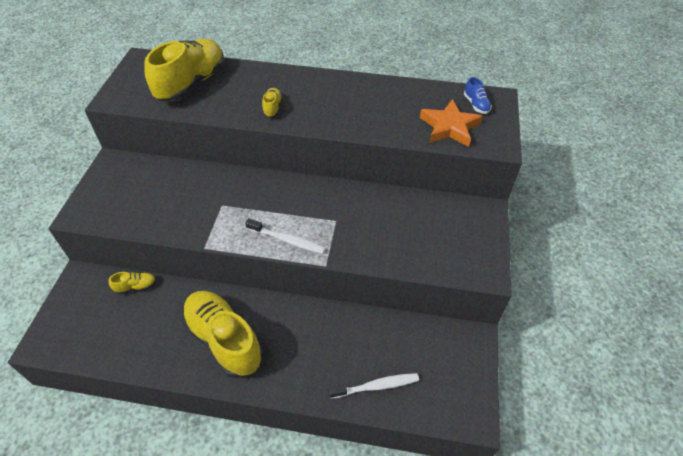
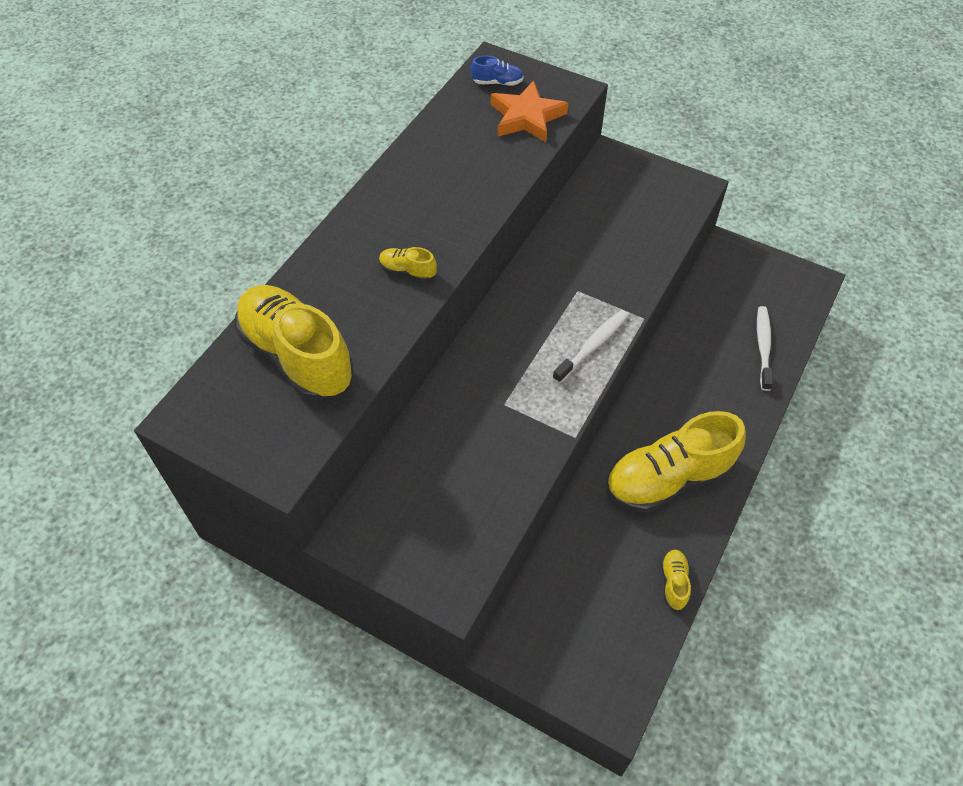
camera: 70 degrees left, 5 degrees up
yellow shoe [109,272,156,294] -> yellow shoe moved to [661,550,691,610]

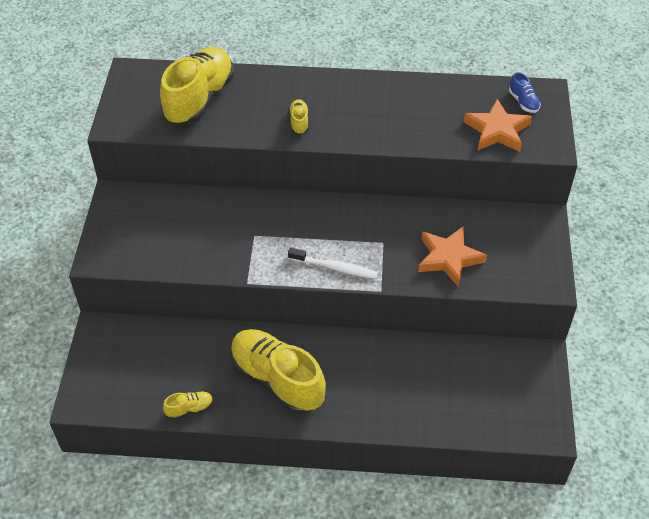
camera: 65 degrees right, 5 degrees down
white toothbrush [757,306,773,391] -> none
none -> orange star [418,227,487,287]

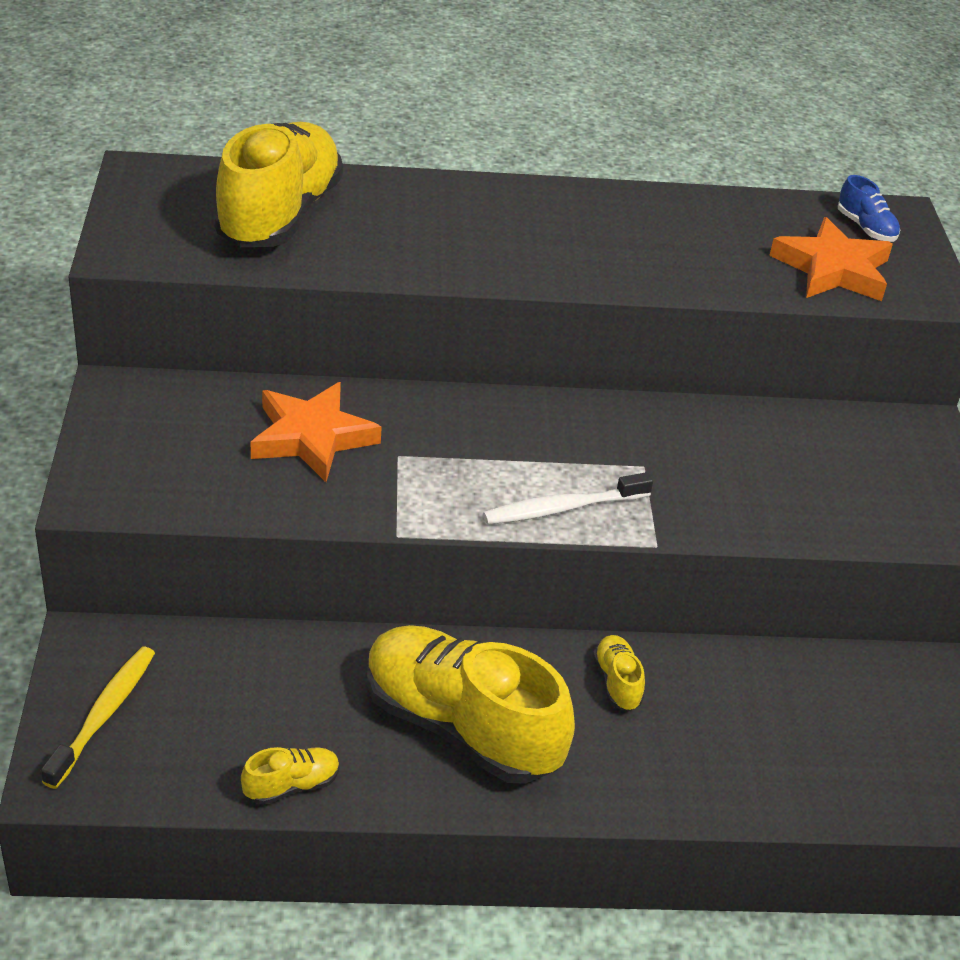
camera: 10 degrees left, 10 degrees down
white toothbrush [288,247,378,279] -> white toothbrush turned 150 degrees clockwise [483,472,653,525]
yellow shoe [289,99,309,135] -> yellow shoe moved to [593,635,645,711]
orange star [418,227,487,287] -> orange star moved to [251,382,382,482]
none -> yellow toothbrush [41,647,155,789]

